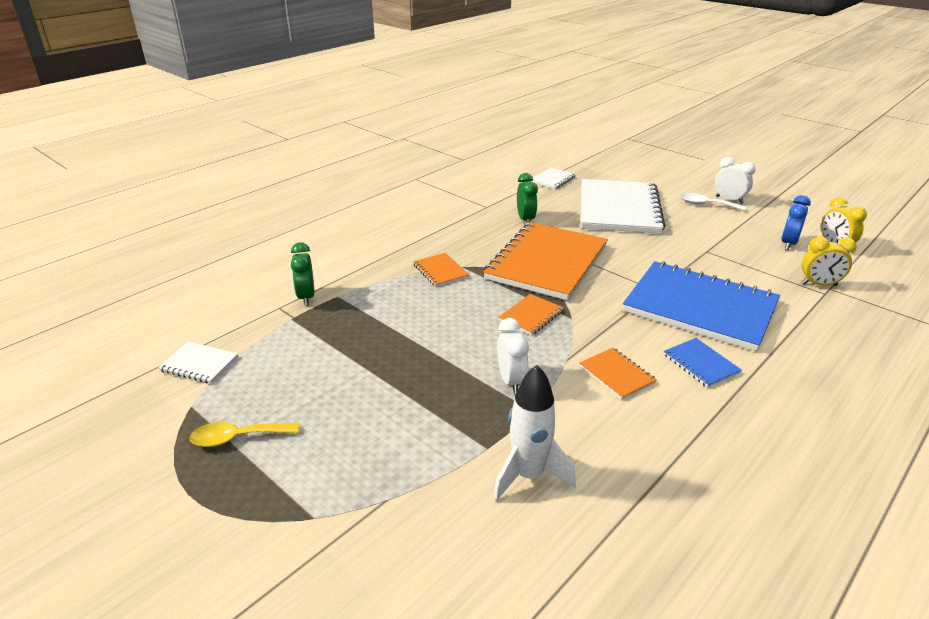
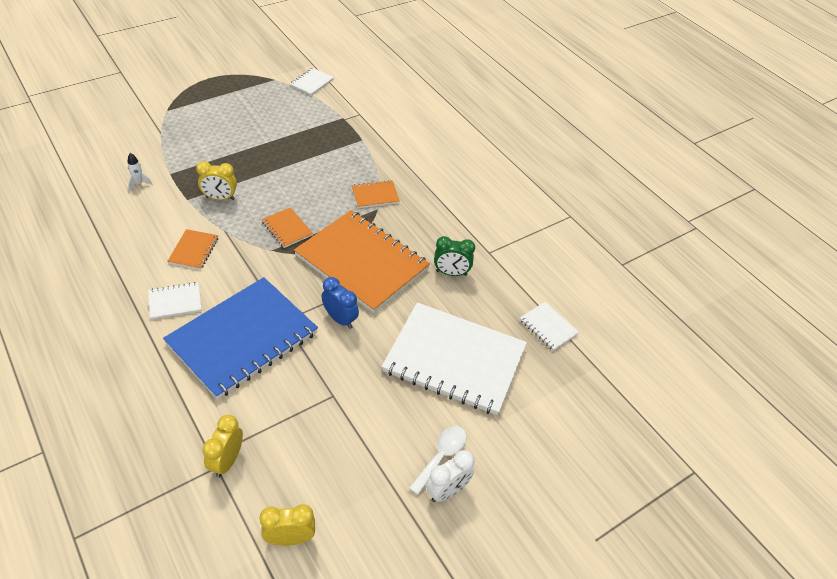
camera: 100 degrees right, 15 degrees up
yellow spoon [190,422,299,447] -> none
green clock [291,242,314,306] -> none
white rocket [493,365,576,502] -> white rocket [128,153,153,191], size x0.48
white clock [497,318,529,393] -> yellow clock [196,161,237,200]
orange notebook [579,348,657,400] -> orange notebook turned 60 degrees counterclockwise [167,229,218,270]
blue notebook [664,338,742,388] -> white notebook [148,282,202,320]
blue clock [781,195,811,250] -> blue clock moved to [322,277,359,329]

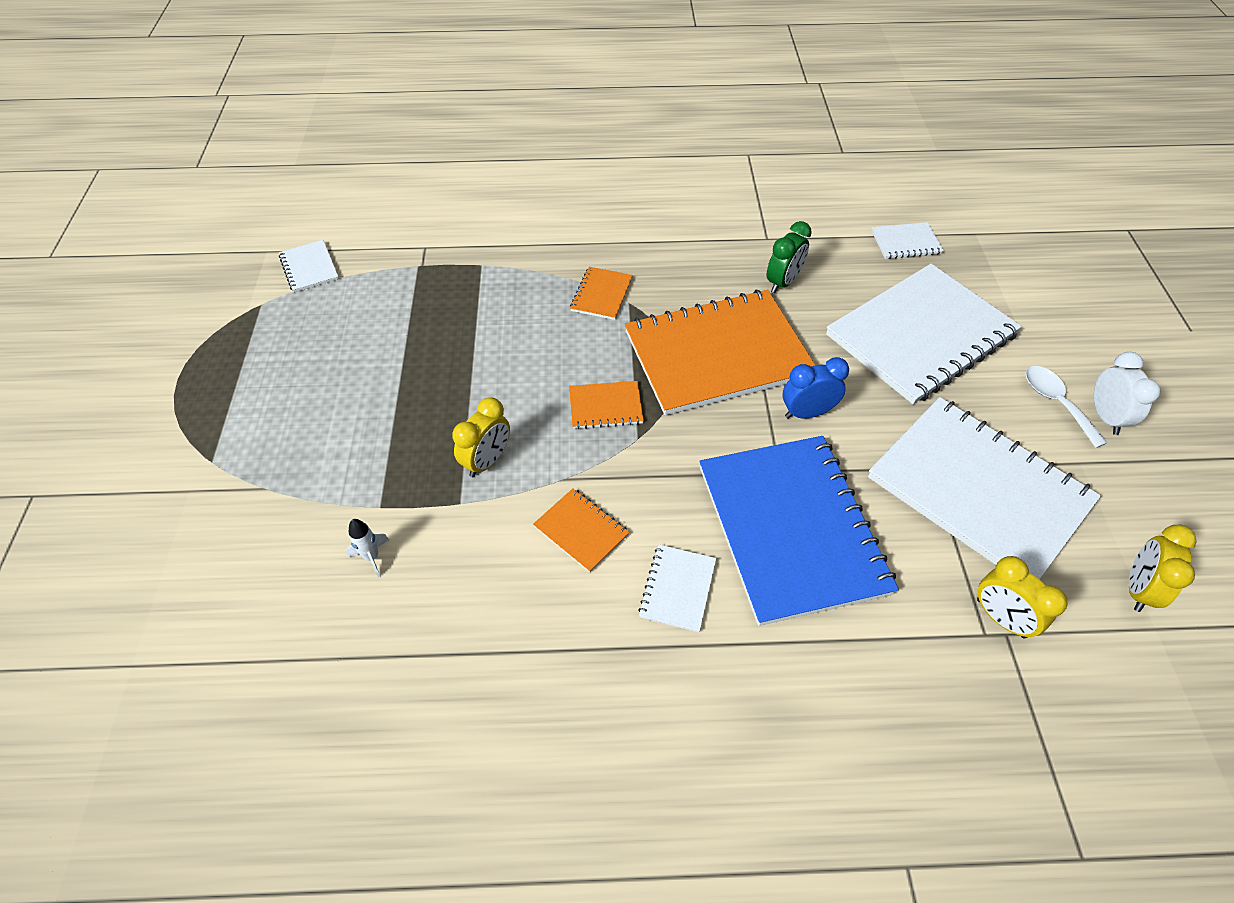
camera: 55 degrees left, 5 degrees up
none -> white notebook [868,397,1101,580]

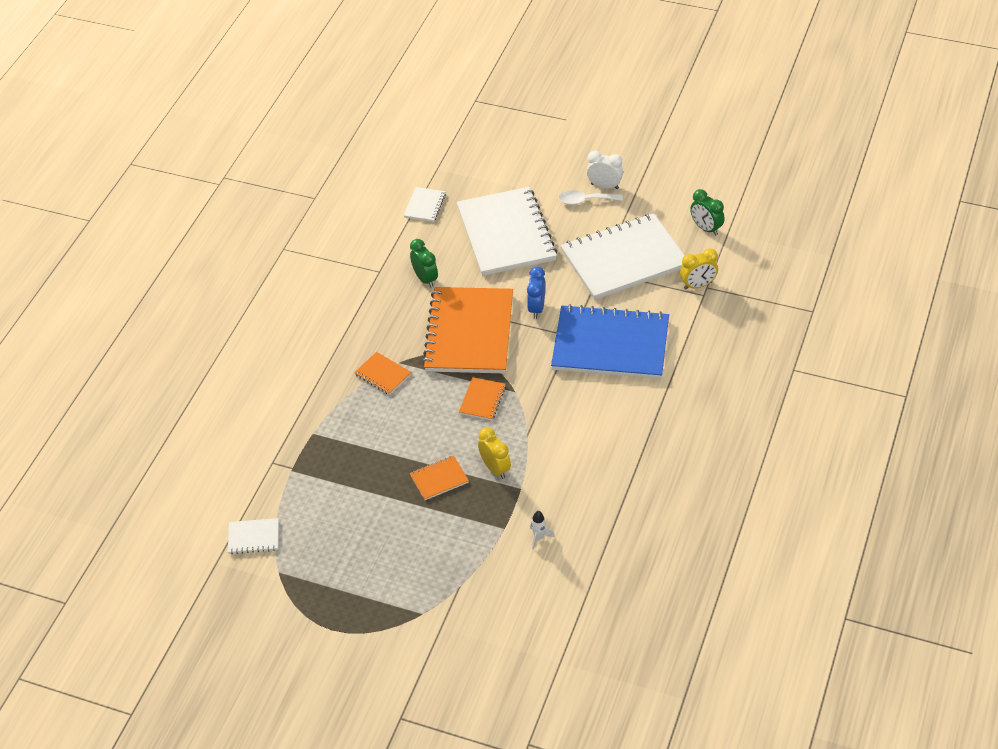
camera: 65 degrees left, 5 degrees down
orange notebook [533,488,629,573] -> orange notebook moved to [410,455,469,500]
white notebook [638,544,717,632] -> none
yellow clock [1129,525,1197,612] -> green clock [690,189,725,236]

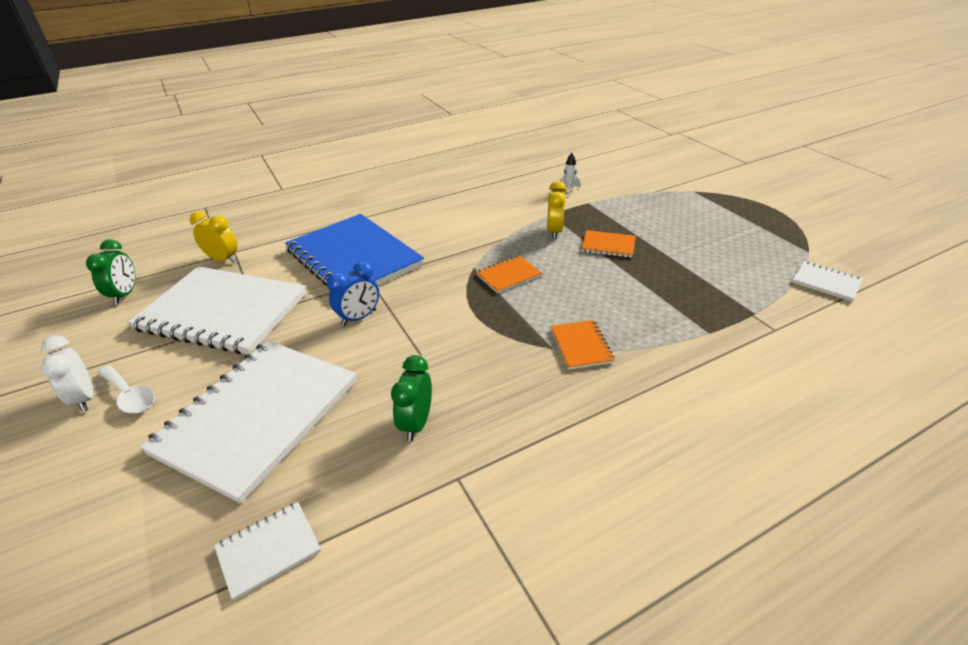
camera: 140 degrees left, 10 degrees down
orange notebook [422,287,513,374] -> none

